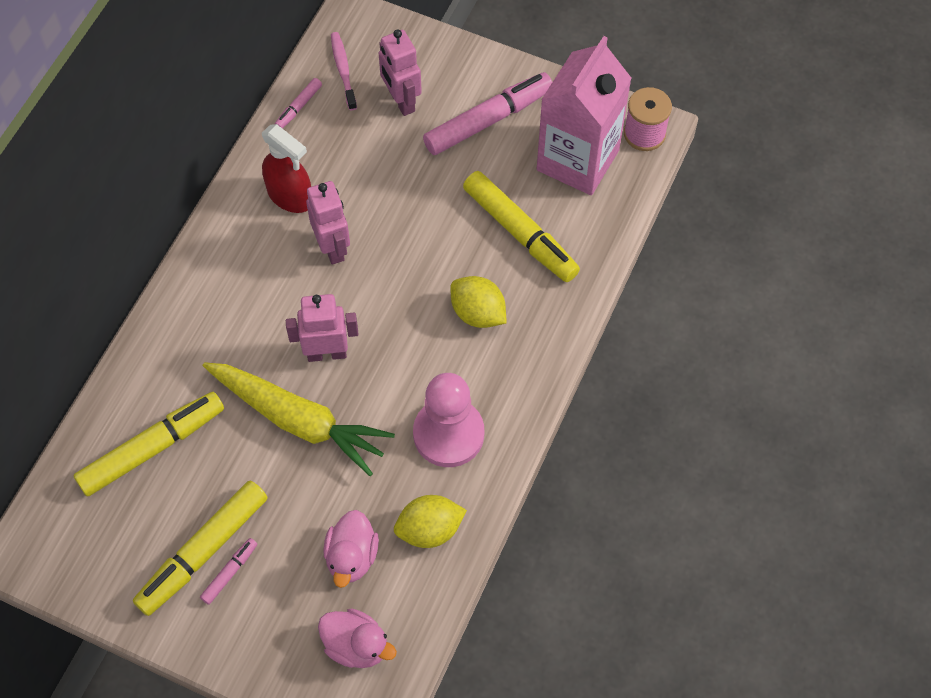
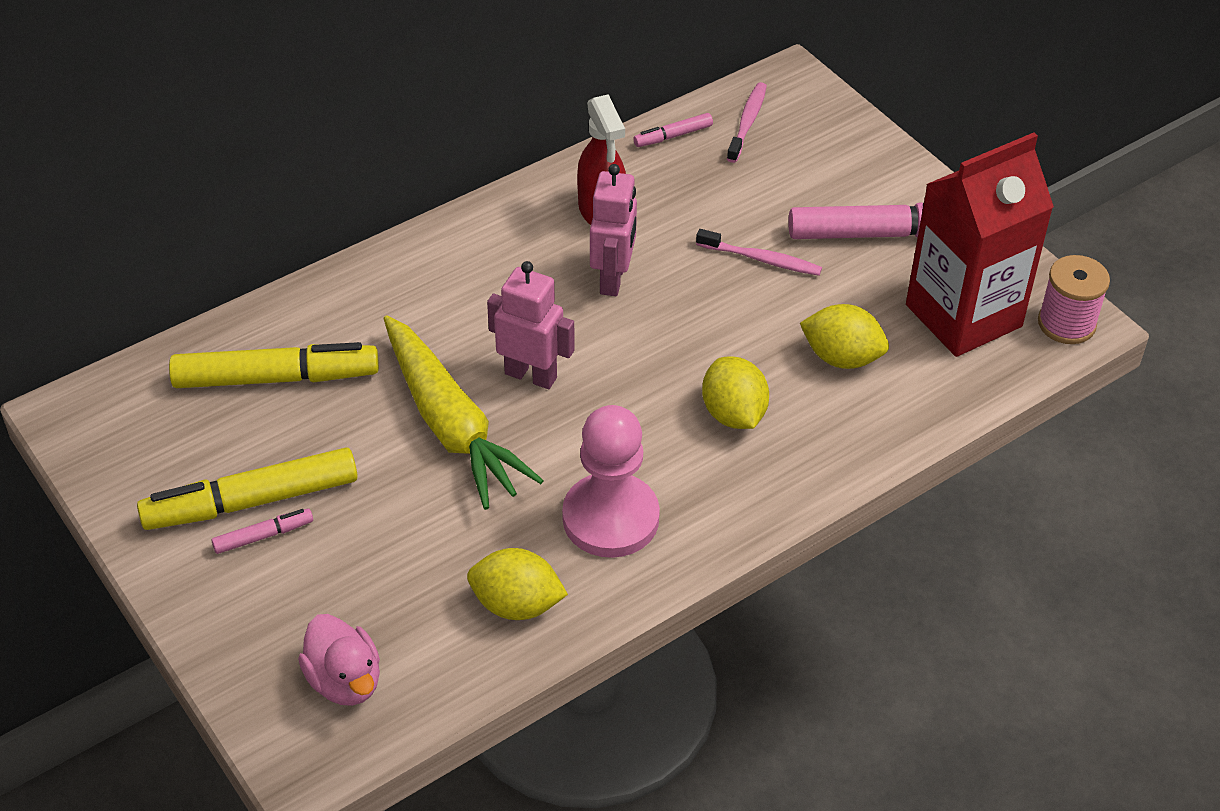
camera: 30 degrees right, 15 degrees down
pink duck [323,510,379,588] -> none
pink robot [379,29,422,116] -> none
yellow marker [463,171,580,282] -> yellow lemon [800,304,889,369]
pink carton [537,36,632,195] -> red carton [906,133,1054,357]
none -> pink toothbrush [696,229,822,276]

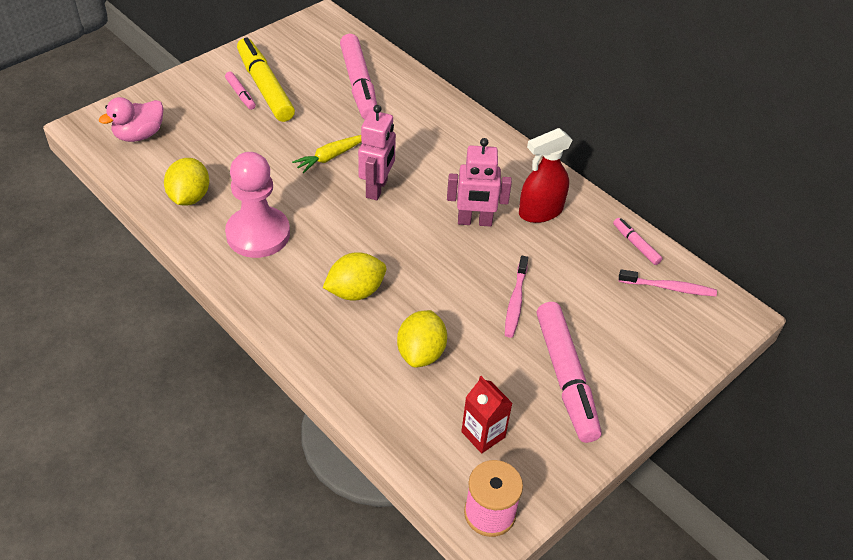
camera: 80 degrees right, 0 degrees up
yellow marker [169,342,379,388] -> pink marker [340,34,377,119]
yellow carrot [384,316,544,510] -> yellow carrot [292,135,361,173], size x0.49
red carton [906,133,1054,357] -> red carton [461,376,513,453], size x0.45

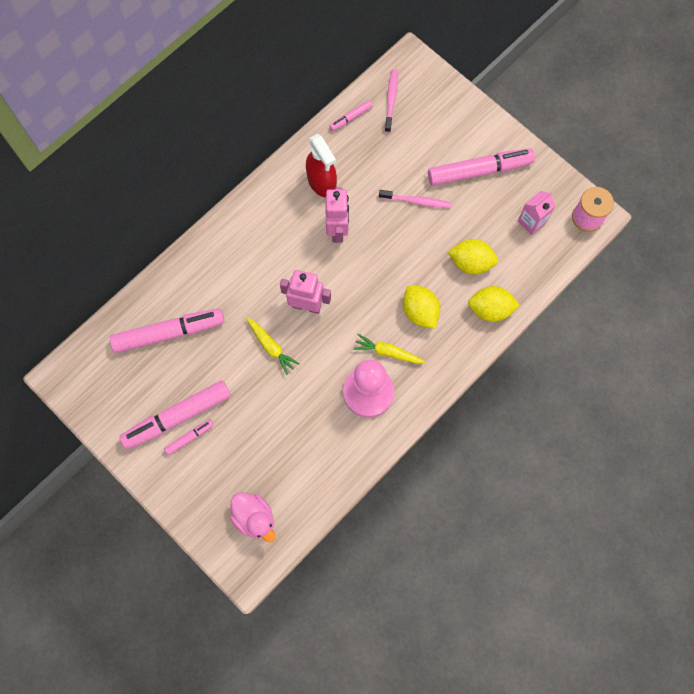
camera: 90 degrees left, 25 degrees up
yellow lemon [164,158,209,205] -> yellow lemon moved to [468,286,520,322]
yellow marker [237,37,295,122] -> pink marker [119,380,231,449]
red carton [461,376,513,453] -> pink carton [518,191,556,235]
none -> yellow carrot [353,334,425,363]

